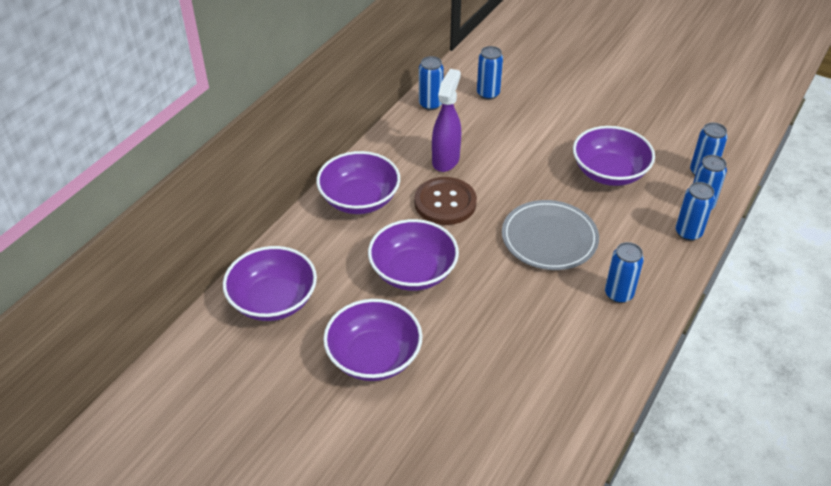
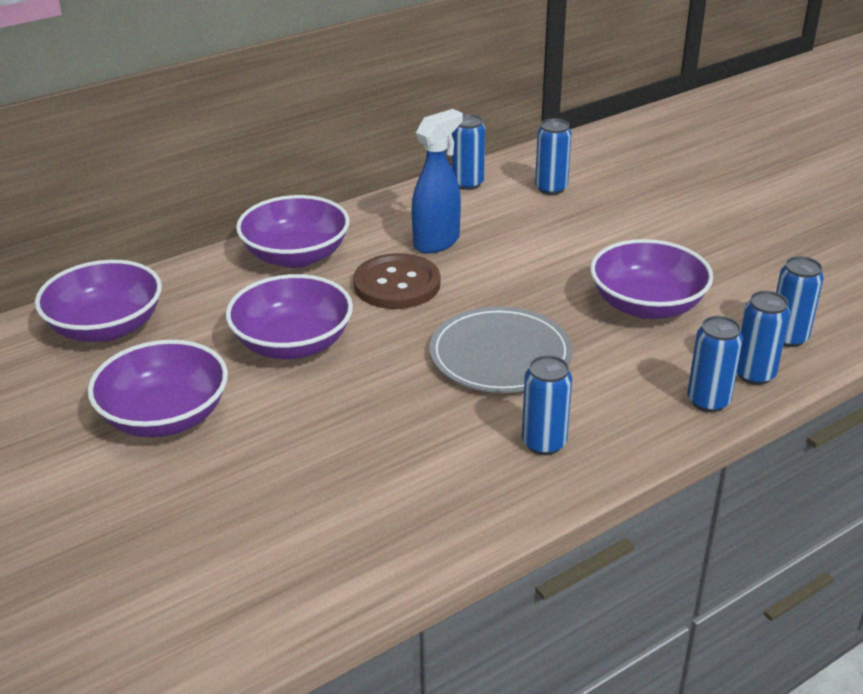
camera: 25 degrees right, 10 degrees down
purple spray bottle [432,69,461,172] -> blue spray bottle [411,109,463,253]

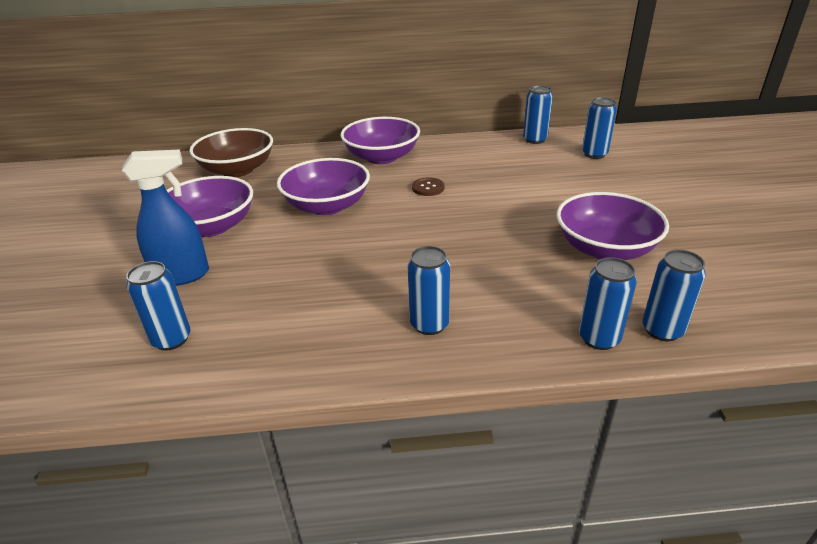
camera: 30 degrees right, 0 degrees up
purple bowl [35,260,162,342] -> brown bowl [189,128,273,177]
brown button [353,253,440,309] -> brown button [412,177,444,196], size x0.50
blue spray bottle [411,109,463,253] -> blue spray bottle moved to [122,150,209,286]
grey plate [429,307,572,393] -> none
blue can [776,256,824,347] -> blue can moved to [126,261,191,351]

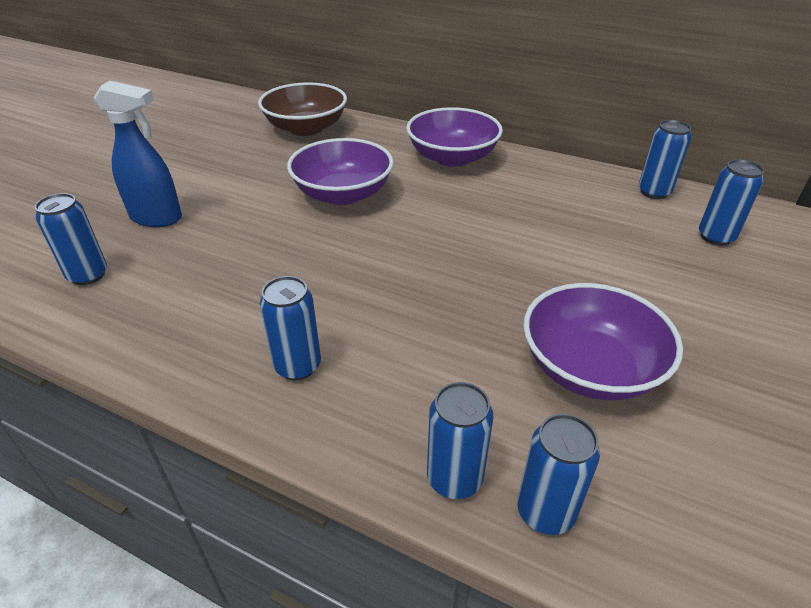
camera: 30 degrees right, 5 degrees up
purple bowl [166,176,253,237] -> none
brown button [412,177,444,196] -> none

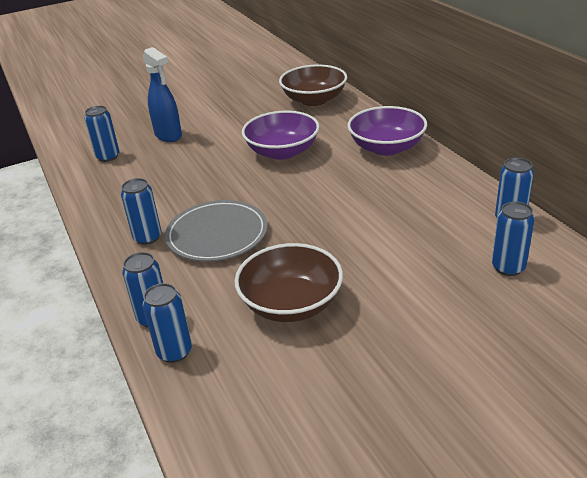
camera: 40 degrees right, 5 degrees down
purple bowl [523,283,683,400] -> brown bowl [235,243,343,322]
none -> grey plate [165,200,267,262]

